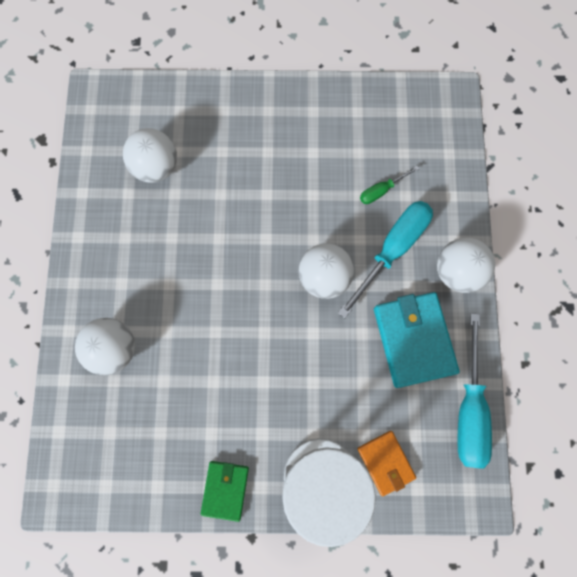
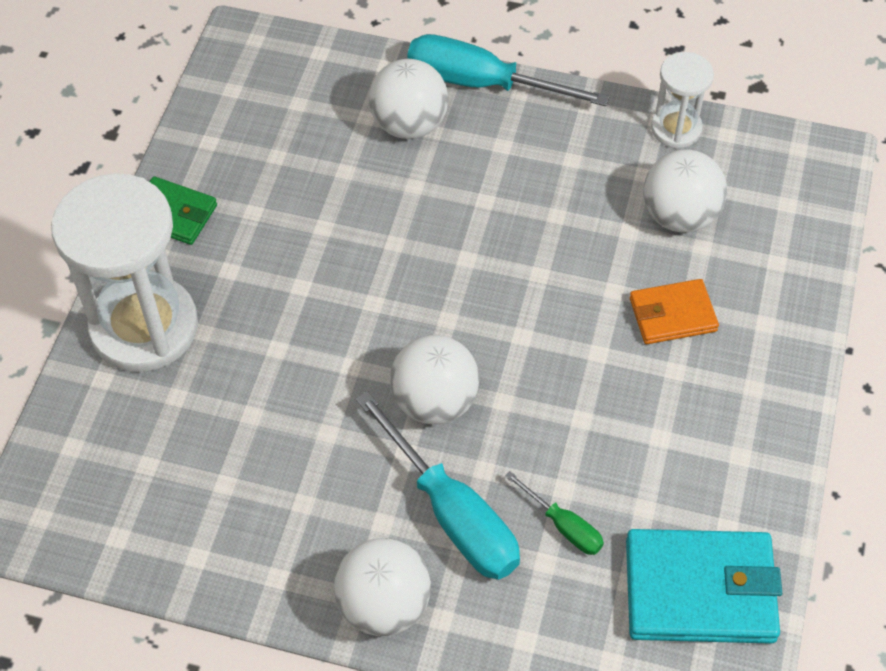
camera: 105 degrees right, 20 degrees down
orange wallet [358,431,416,497] -> orange wallet moved to [630,279,719,344]
green screwdriver [360,166,419,204] -> green screwdriver turned 150 degrees clockwise [505,471,604,555]
turquoise wallet [374,292,460,388] -> turquoise wallet moved to [626,529,782,644]
turquoise screwdriver [457,314,492,468] -> turquoise screwdriver moved to [407,34,610,106]
none -> white hourglass [651,52,714,148]

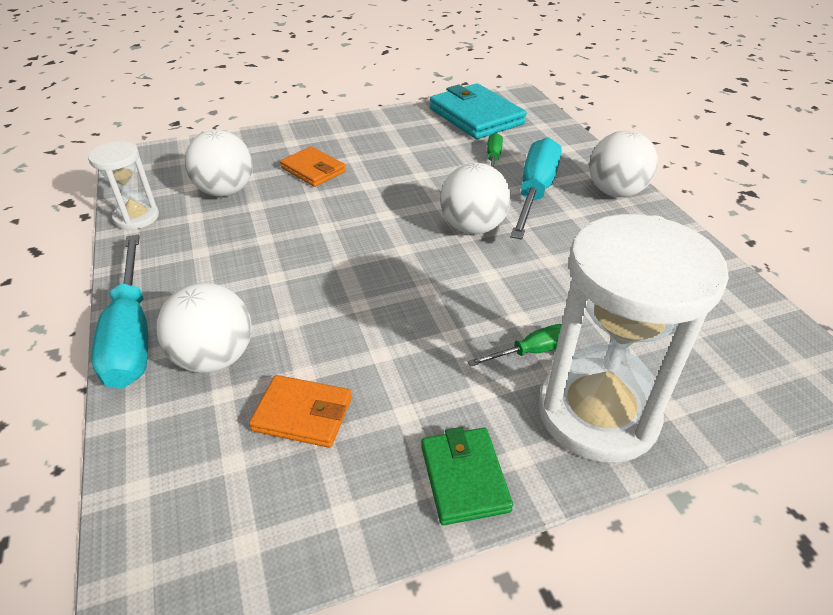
camera: 125 degrees left, 15 degrees down
none -> orange wallet [249,375,352,448]
none -> green screwdriver [467,324,562,367]

